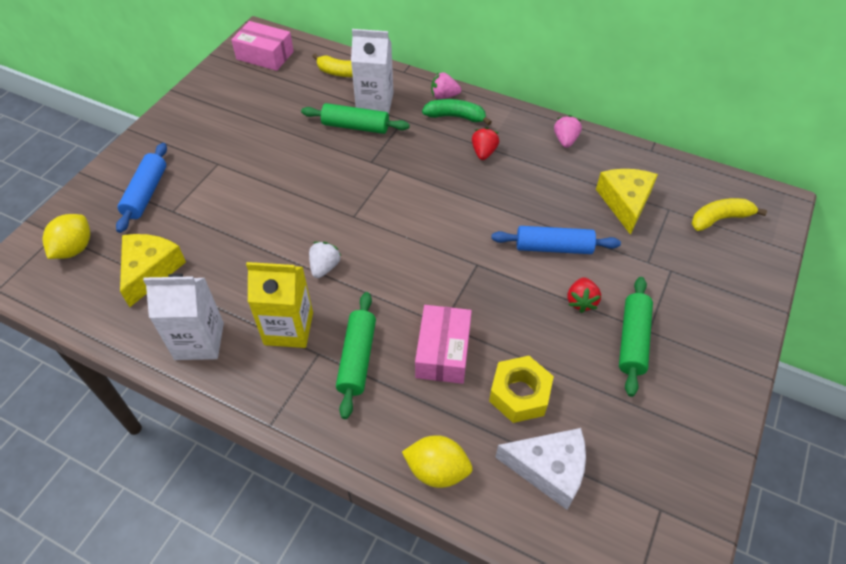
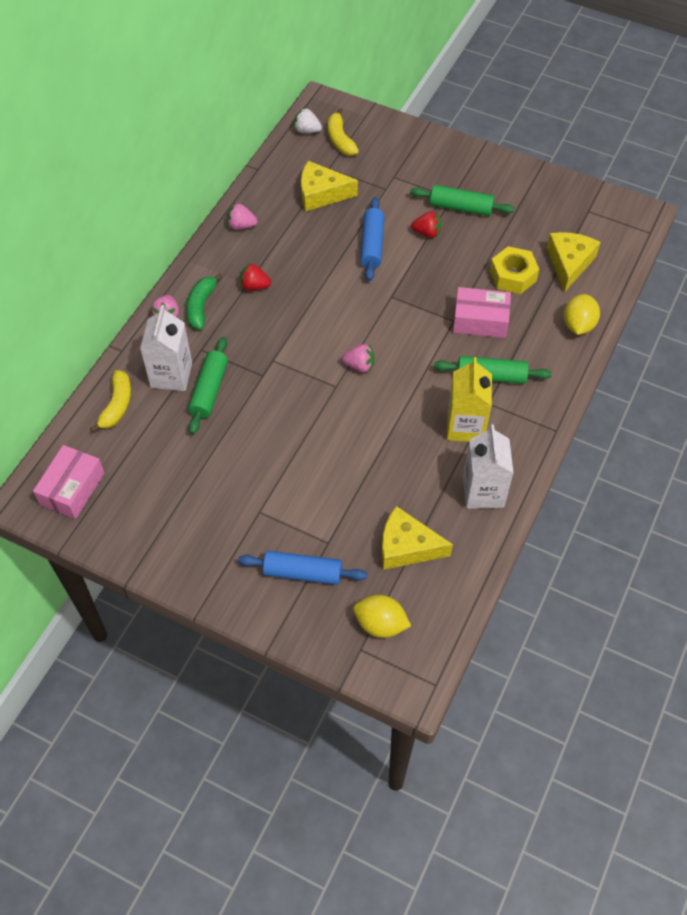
camera: 90 degrees left, 5 degrees up
white strawberry [309,242,341,278] -> white strawberry moved to [294,108,322,133]
white cheese [495,428,586,510] -> yellow cheese [546,232,600,293]
none -> pink strawberry [342,344,374,372]

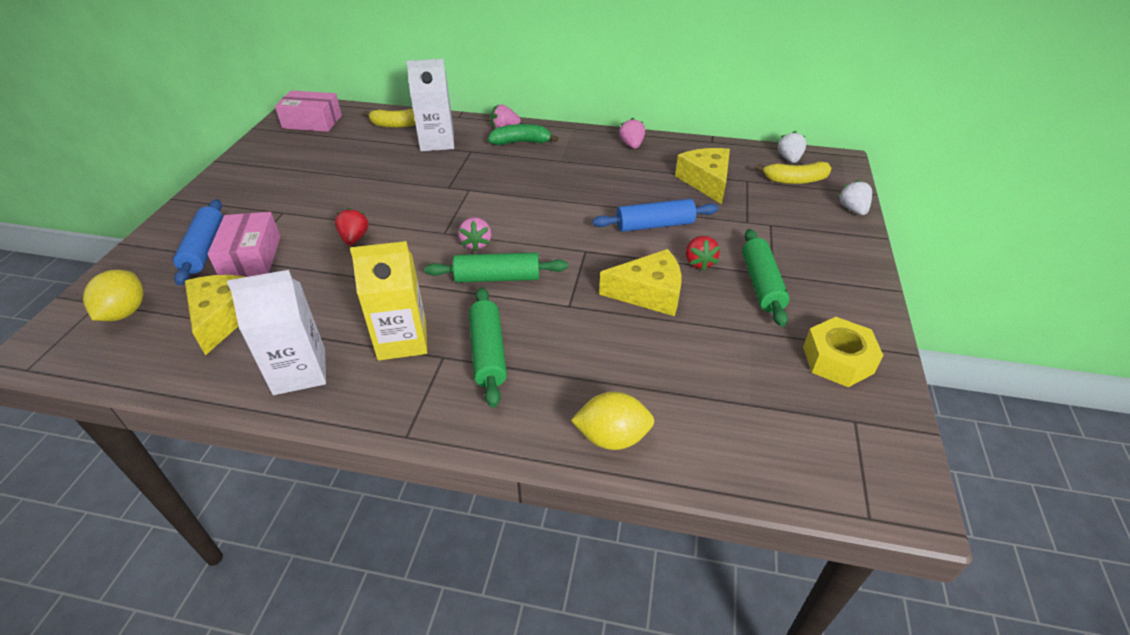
camera: 75 degrees right, 15 degrees down
green rolling pin [188,337,228,434] -> green rolling pin moved to [425,252,568,283]
red strawberry [240,263,271,291] -> red strawberry moved to [335,208,369,245]
yellow banana [328,108,359,156] -> yellow banana turned 150 degrees counterclockwise [755,161,832,184]
pink box [453,287,511,338] -> pink box moved to [207,212,280,277]
yellow nut [490,246,539,294] -> yellow nut moved to [803,317,884,387]
yellow cheese [546,232,600,293] -> yellow cheese moved to [599,249,682,316]
none -> white strawberry [839,180,872,215]

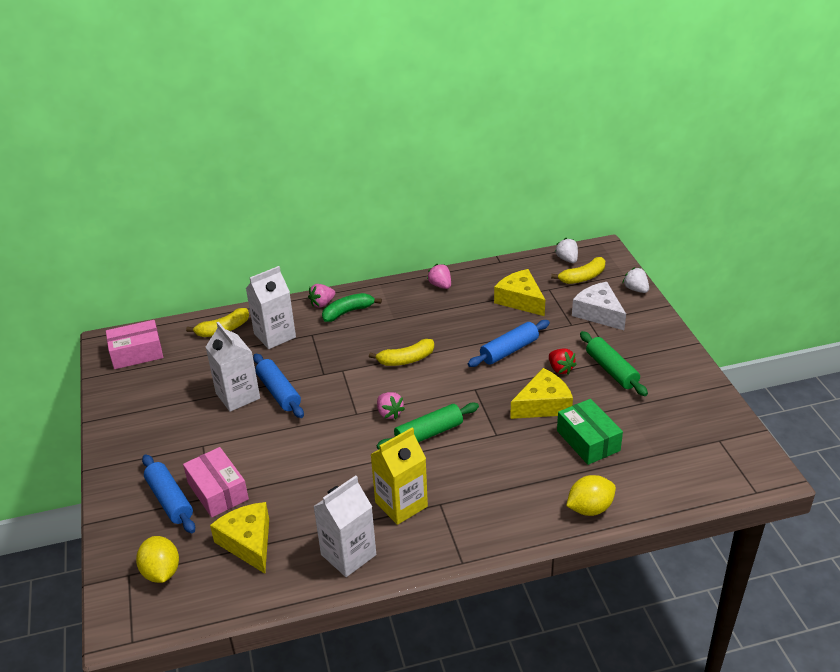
camera: 25 degrees left, 5 degrees down
red strawberry [335,208,369,245] -> none
green rolling pin [469,287,507,408] -> none
yellow nut [803,317,884,387] -> none
none -> white carton [206,322,260,412]
none -> blue rolling pin [253,354,304,418]
none -> yellow banana [369,339,434,366]
none -> green box [557,399,623,465]
none -> white cheese [572,282,626,330]

